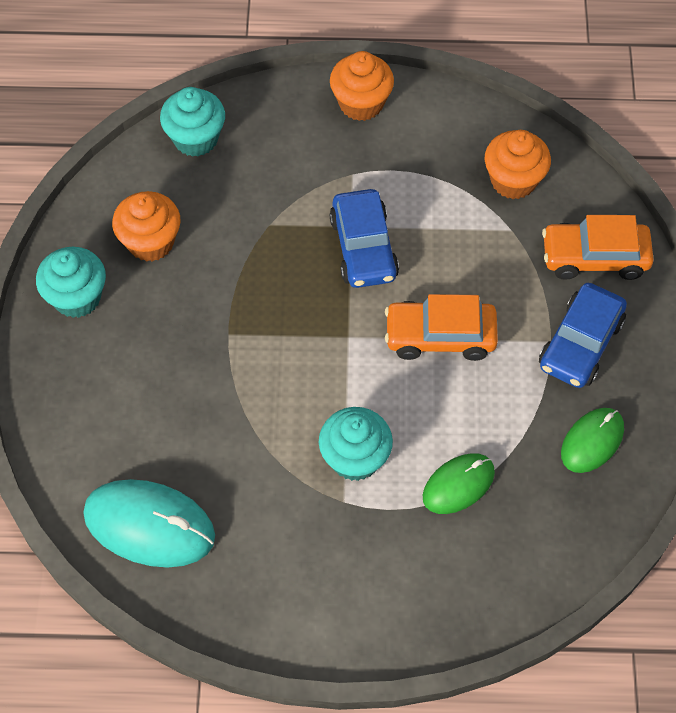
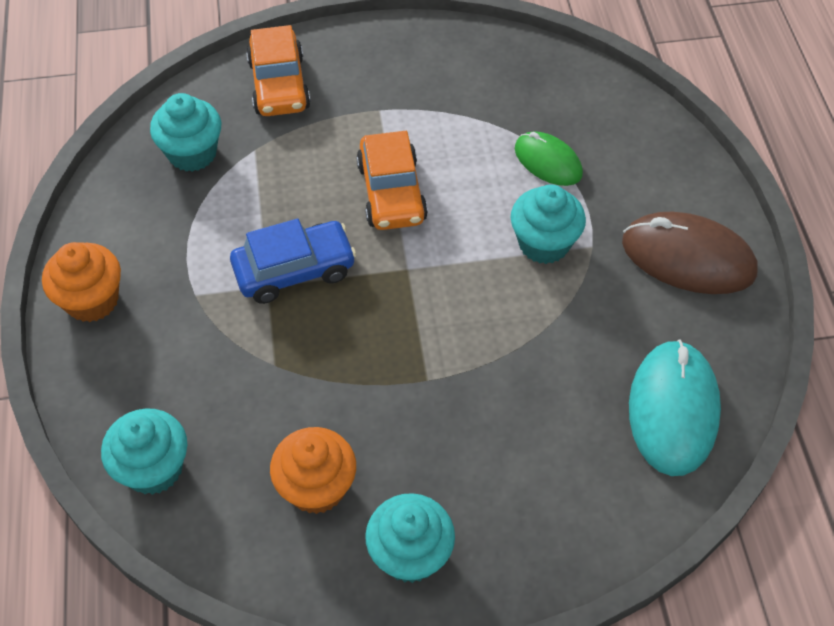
camera: 100 degrees left, 5 degrees down
orange cupcake [485,130,551,199] -> turquoise cupcake [150,93,221,172]
blue car [539,283,627,388] -> none
green mouse [561,408,624,473] -> none
none -> brown mouse [622,212,758,294]

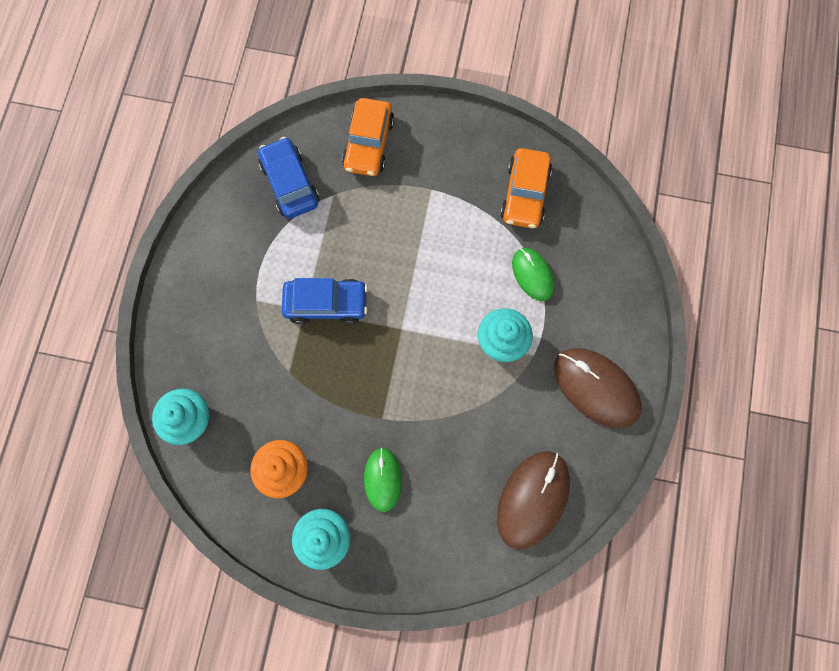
camera: 20 degrees right, 20 degrees up
orange cupcake [42,242,121,322] -> none
turquoise cupcake [150,93,221,172] -> blue car [258,137,320,219]
orange car [356,131,428,230] -> orange car moved to [500,148,552,228]
turquoise mouse [629,340,721,476] -> brown mouse [497,451,570,549]
none -> green mouse [364,447,402,512]

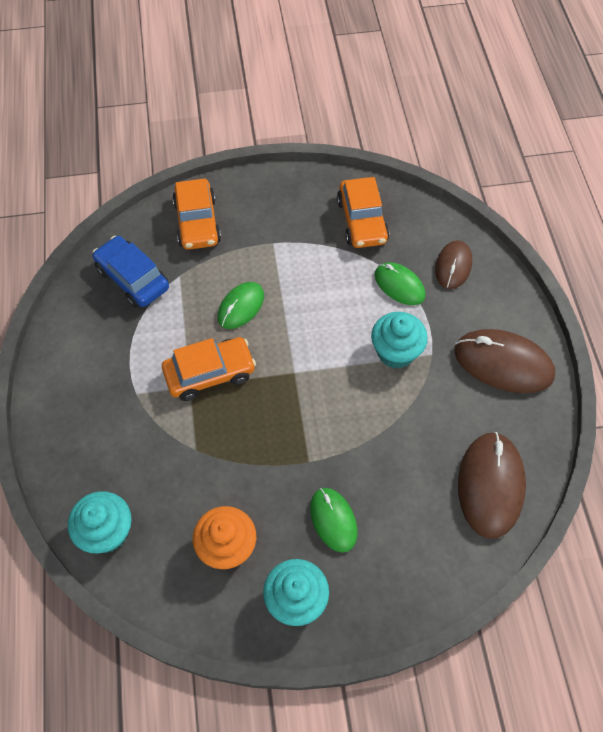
camera: 20 degrees left, 15 degrees down
blue car [282,278,368,324] -> orange car [162,337,256,401]
none -> green mouse [218,282,264,329]
none -> brown mouse [435,240,472,289]

